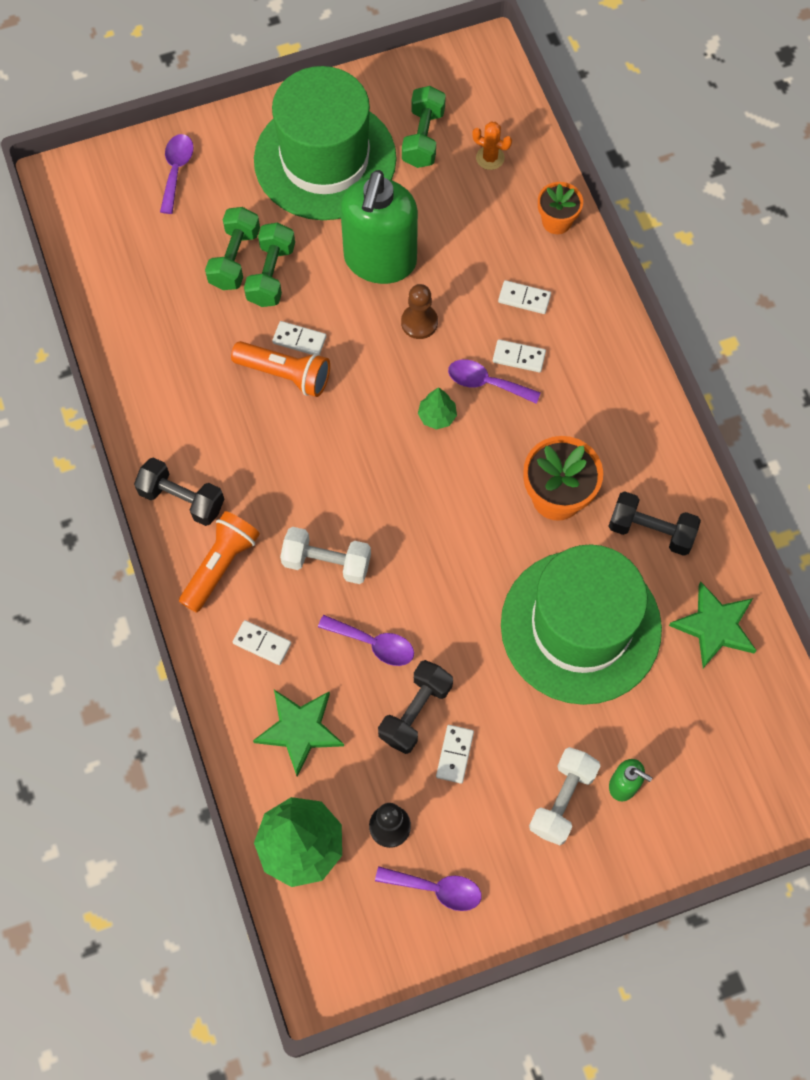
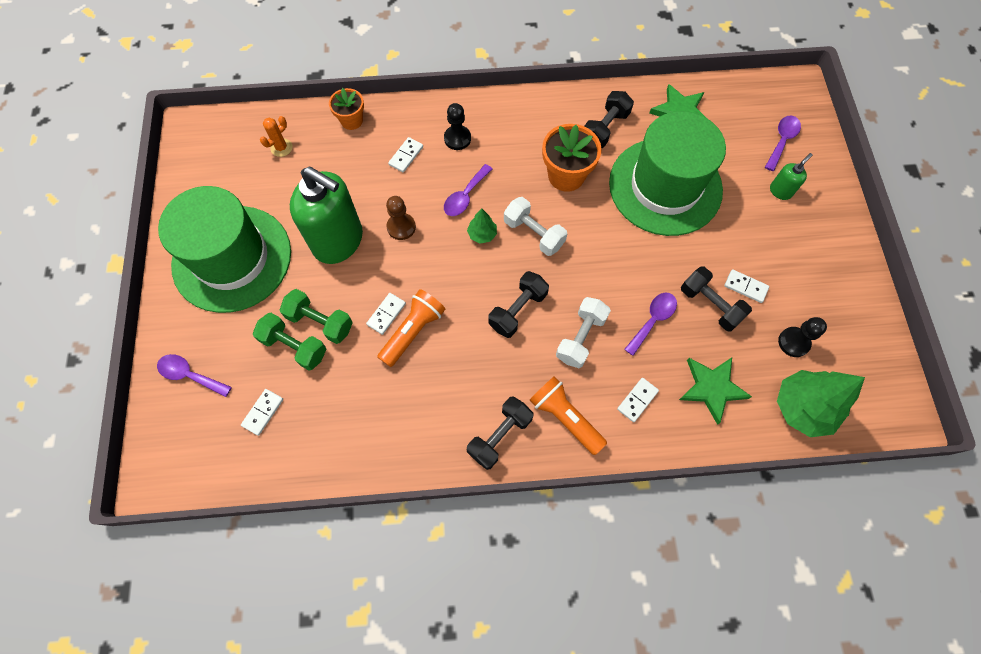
camera: 75 degrees left, 0 degrees up
purple spoon [375,867,482,911] -> purple spoon moved to [765,116,801,171]
green dumbbell [402,86,446,168] -> none
white domino [493,339,546,372] -> white domino moved to [241,389,283,436]
white dumbbell [529,747,600,845] -> white dumbbell moved to [504,197,567,256]
none -> black pawn [444,103,471,150]
none -> black dumbbell [488,271,549,338]

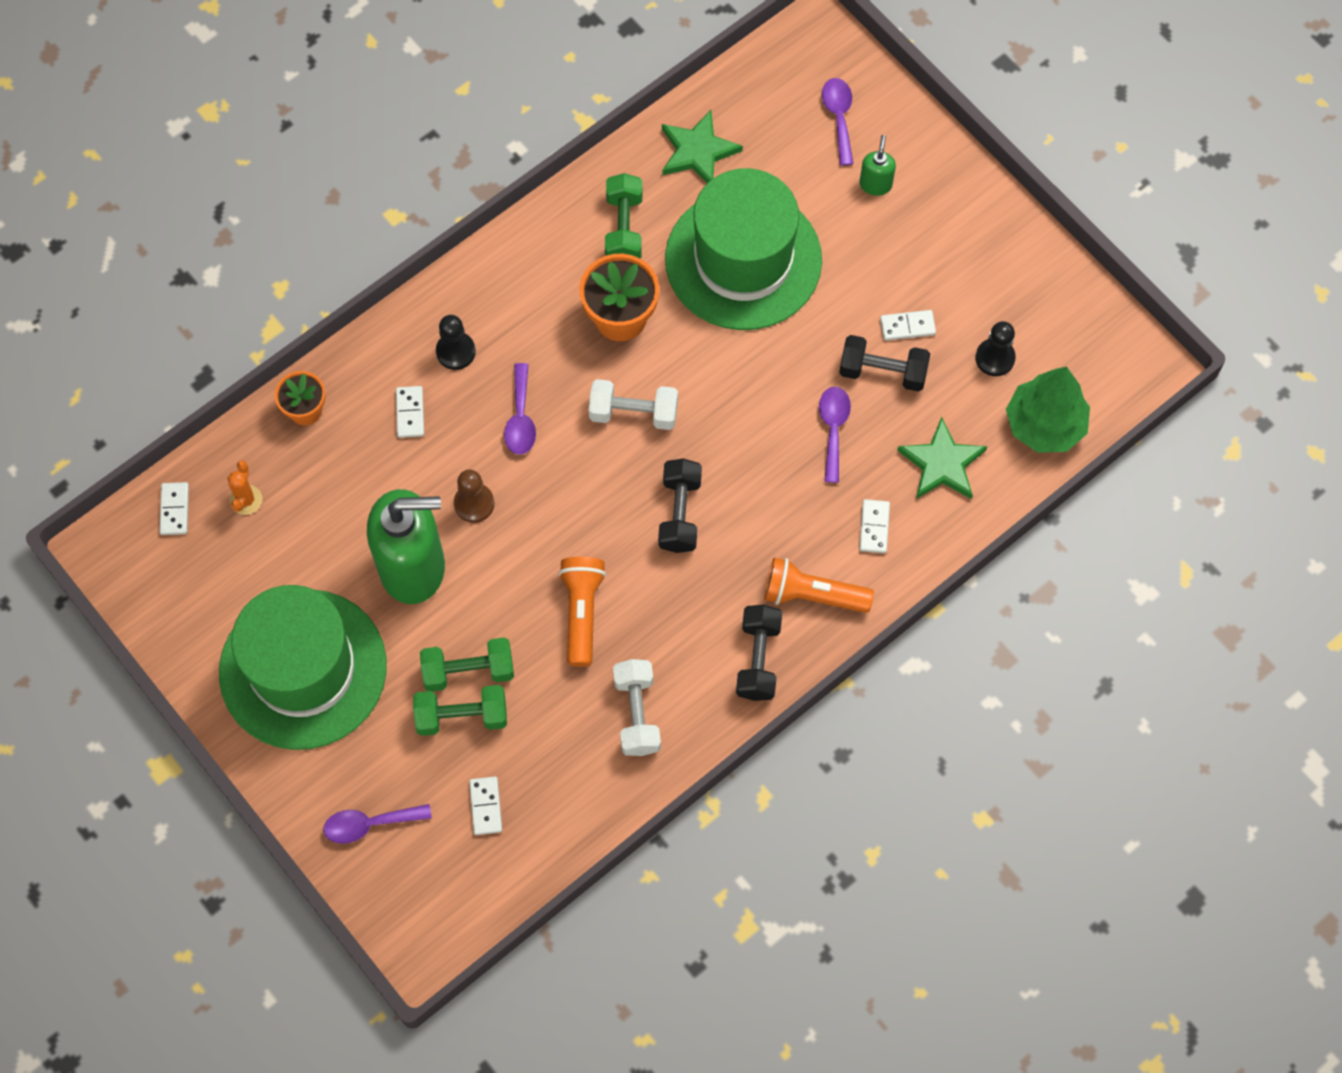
camera: 35 degrees left, 0 degrees up
white domino [366,293,406,335] -> white domino moved to [159,482,189,535]
green tree [467,208,497,244] -> none
white dumbbell [556,297,611,368] -> white dumbbell moved to [613,659,661,756]
black dumbbell [584,91,634,148] -> green dumbbell [605,173,642,258]

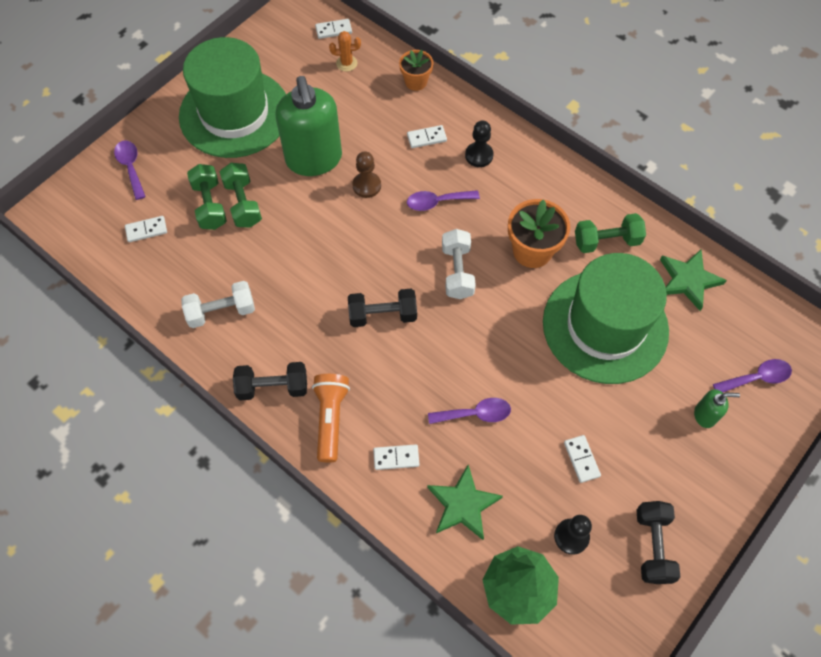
camera: 80 degrees right, 5 degrees down
orange flashlight [559,557,606,667] -> none
black dumbbell [839,335,930,392] -> black dumbbell moved to [636,501,680,584]

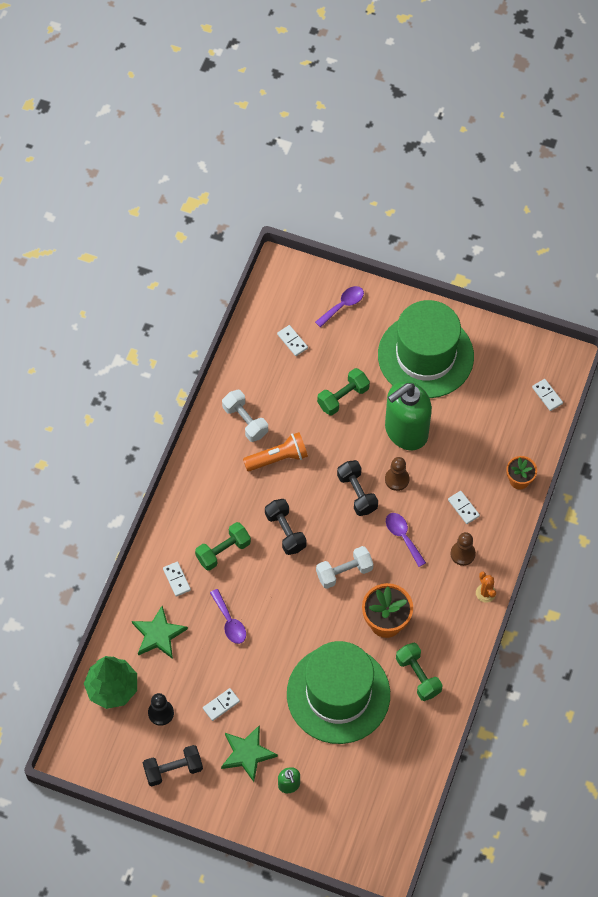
camera: 70 degrees right, 0 degrees up
green dumbbell [187,164,227,230] -> green dumbbell moved to [195,522,251,571]
black dumbbell [233,362,307,400] -> black dumbbell moved to [337,460,378,516]
orange flashlight [312,374,350,463] -> orange flashlight moved to [243,432,308,471]
orange cactus [329,31,361,72] -> orange cactus moved to [476,571,496,602]
black pawn [465,120,493,167] -> brown pawn [450,532,476,566]
green star [660,250,727,311] -> green star moved to [221,725,278,782]
purple spoon [713,359,792,392] -> none

